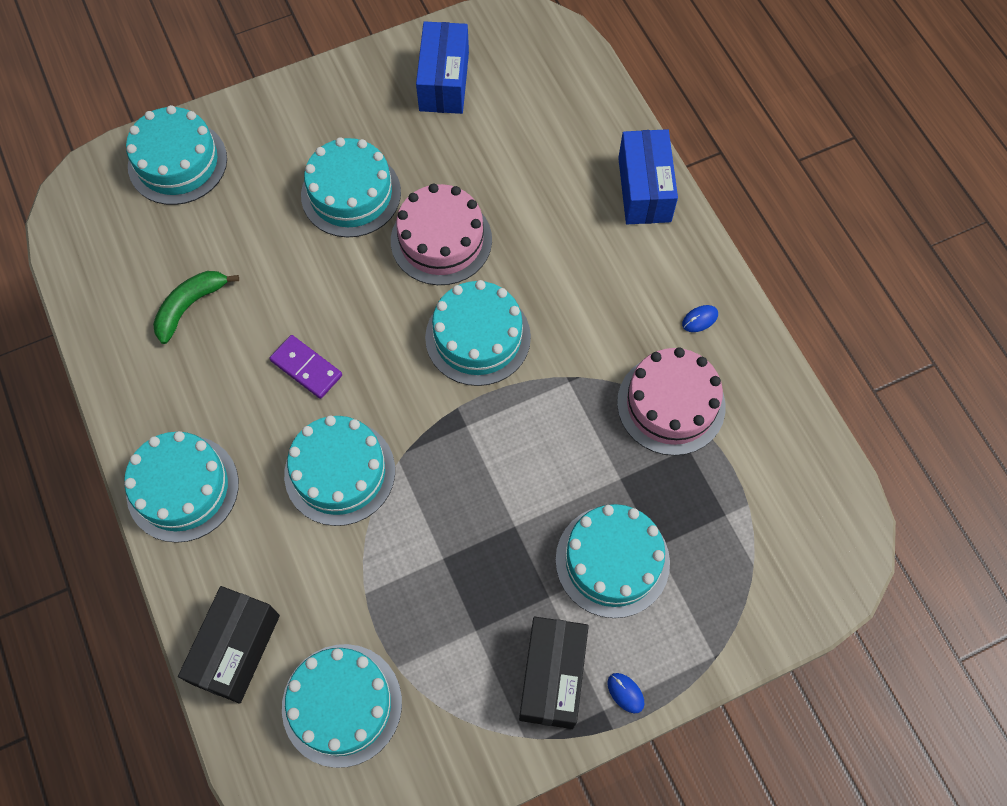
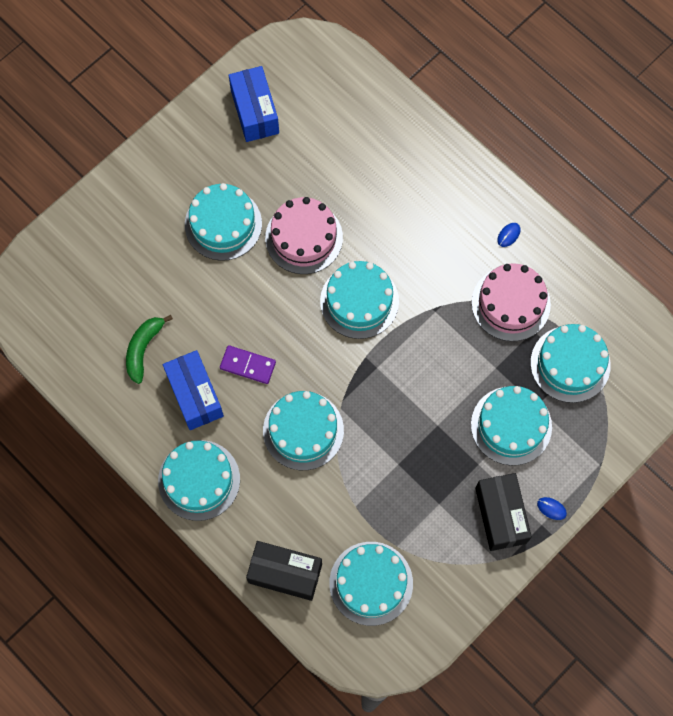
camera: 20 degrees left, 5 degrees up
turquoise cake [126,105,227,205] -> turquoise cake moved to [531,324,611,403]
black box [178,586,280,704] -> black box turned 75 degrees counterclockwise [246,541,322,601]
blue box [618,129,678,224] -> blue box moved to [163,350,224,430]

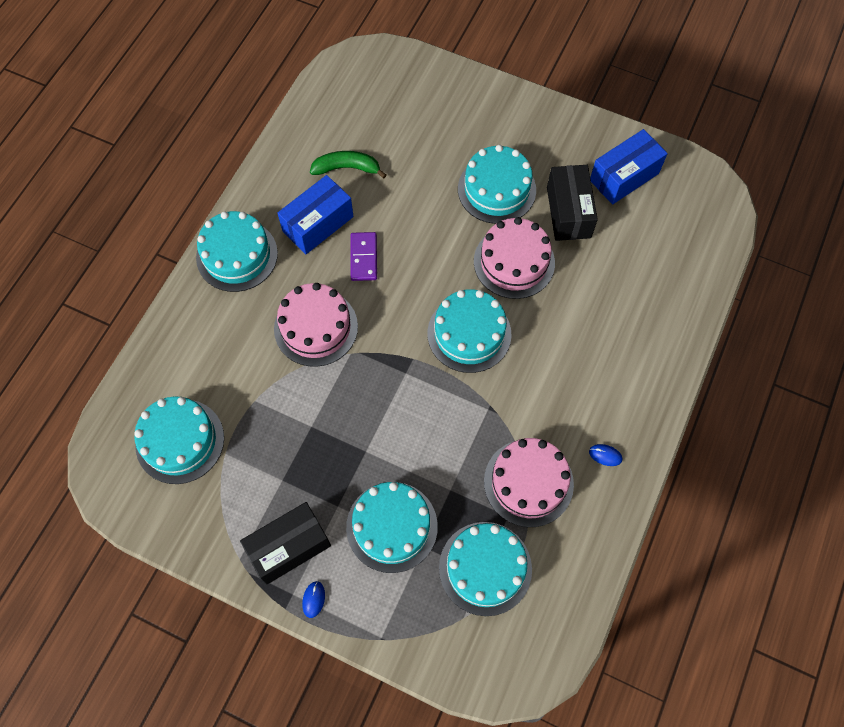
camera: 70 degrees right, 5 degrees down
black box [246,541,322,601] -> black box moved to [547,165,598,241]
turquoise cake [263,391,344,470] -> pink cake [274,283,358,367]

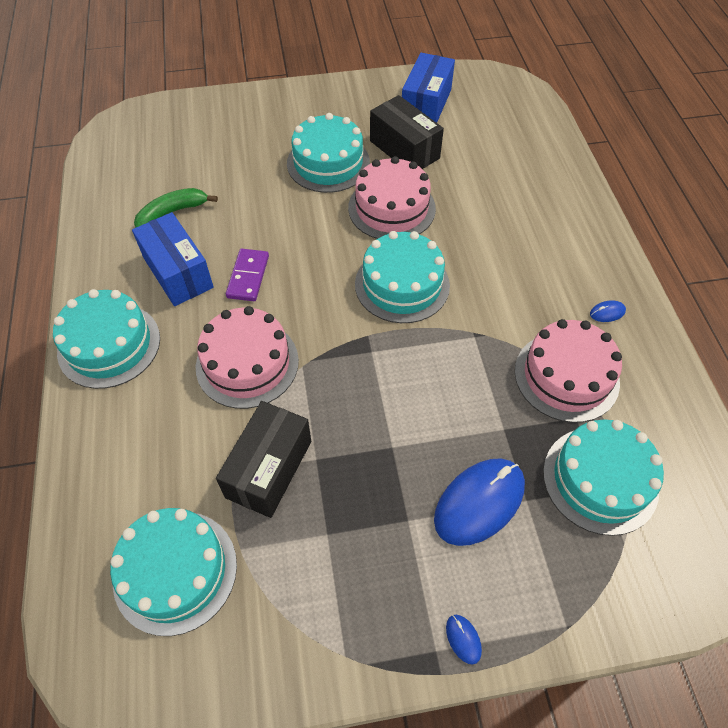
camera: 35 degrees left, 10 degrees down
black box [240,502,331,584] -> black box moved to [216,401,311,518]
blue box [277,175,354,254] -> blue box turned 45 degrees counterclockwise [132,212,214,306]
turquoise cake [346,482,438,573] -> blue mouse [434,458,525,546]
purple domino [351,232,377,281] -> purple domino turned 45 degrees clockwise [226,249,269,301]

